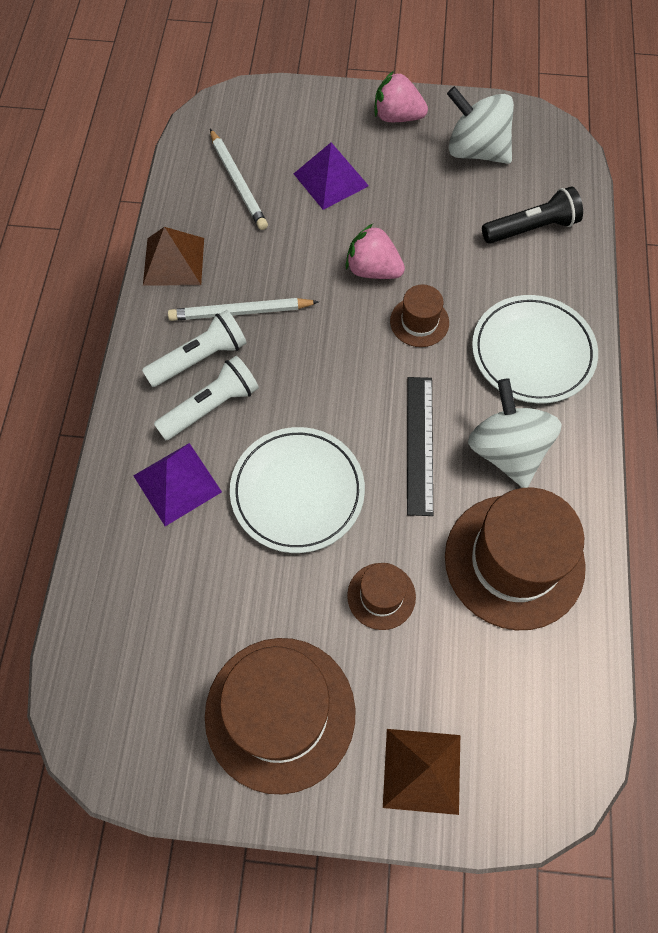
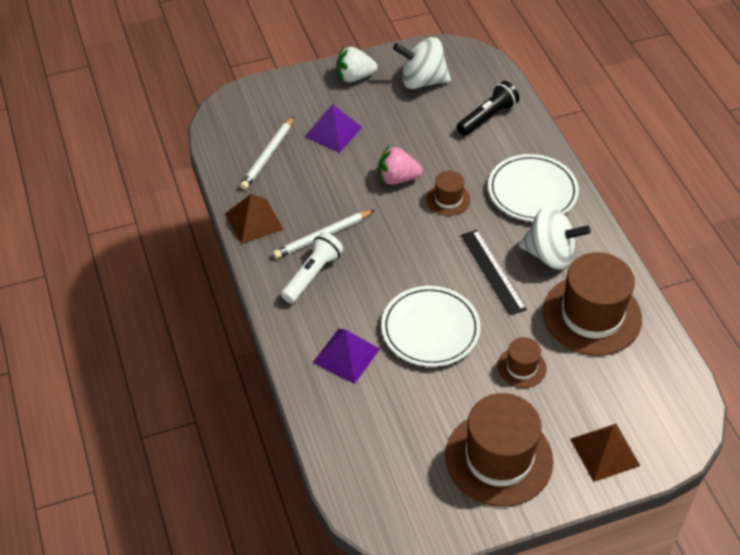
camera: 25 degrees left, 15 degrees down
white flashlight [154,356,259,440] -> none
white pencil [210,129,268,230] -> white pencil turned 75 degrees clockwise [240,116,294,190]
pink strawberry [374,71,428,122] -> white strawberry [337,46,377,82]
white spinning top [468,378,562,488] -> white spinning top turned 150 degrees clockwise [519,206,591,270]

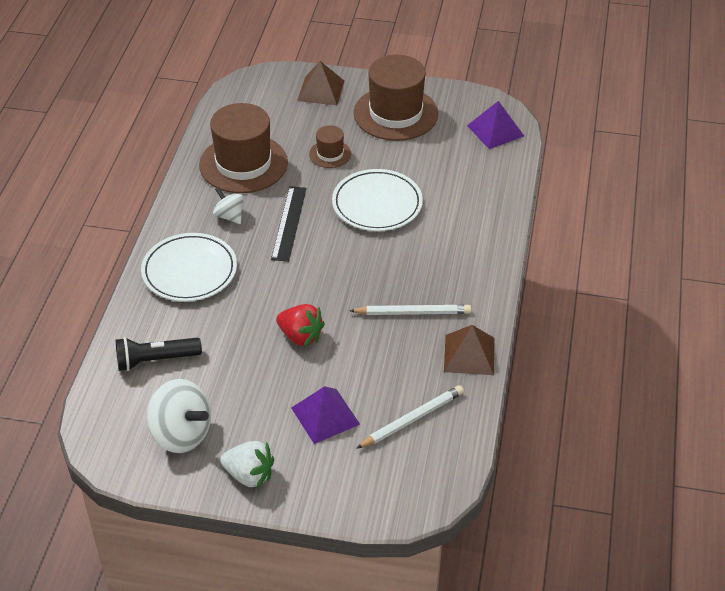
camera: 150 degrees left, 5 degrees down
white flashlight [281,232,343,303] -> none
purple pyramid [313,329,380,384] -> purple pyramid moved to [467,101,524,149]
pink strawberry [379,146,423,185] -> red strawberry [276,304,325,347]
brown hat [427,171,470,216] -> none
white spinning top [519,206,591,270] -> white spinning top [213,187,243,224], size x0.56

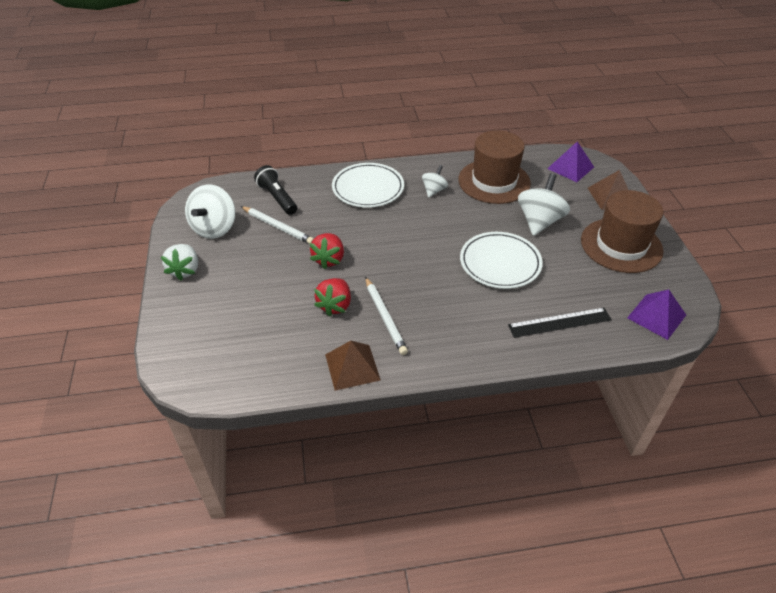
camera: 70 degrees right, 0 degrees up
black ruler [271,186,306,262] -> black ruler moved to [508,308,612,338]
purple pyramid [291,386,360,444] -> purple pyramid moved to [547,142,594,182]
brown hat [309,125,351,168] -> white spinning top [518,173,570,236]
white pencil [356,385,464,449] -> white pencil moved to [241,206,314,244]
none -> red strawberry [314,278,351,317]

